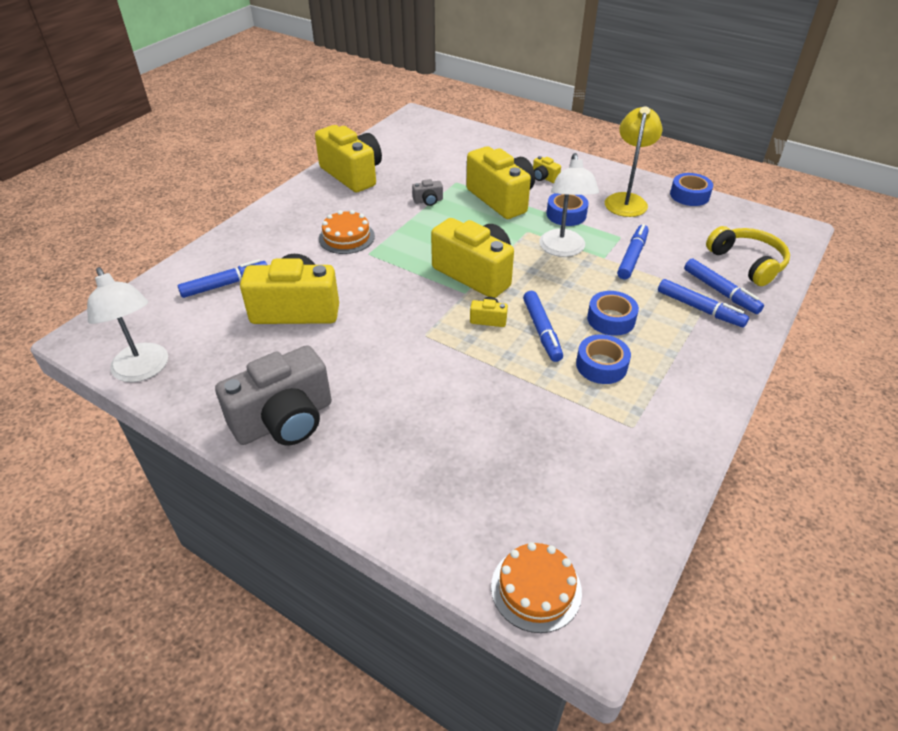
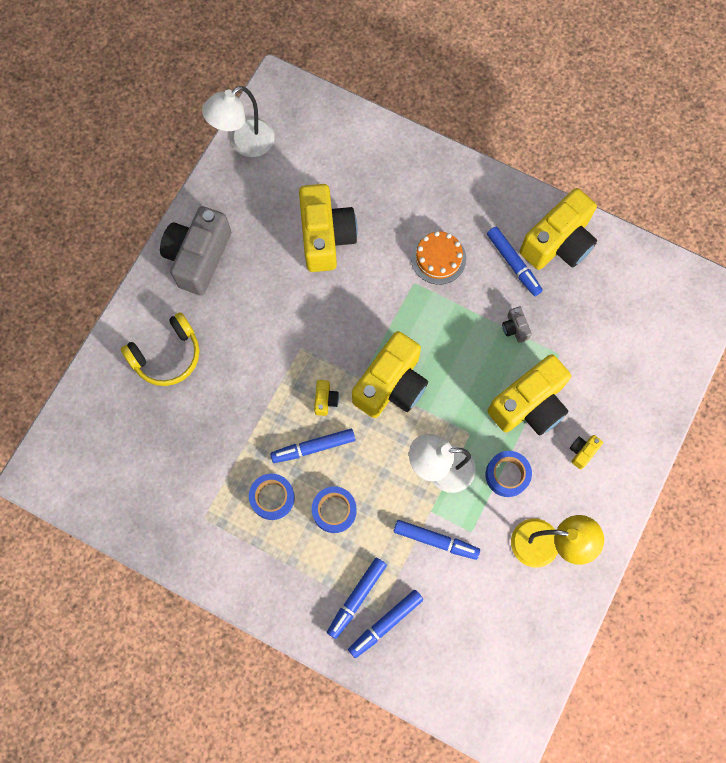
camera: 85 degrees right, 30 degrees up
blue marker [178,259,267,298] -> blue marker moved to [487,227,543,296]
grey camera [215,345,332,446] -> grey camera turned 60 degrees clockwise [160,206,231,296]
orange cake [491,542,582,633] -> none
blue tape [670,173,713,206] -> none
yellow headphones [706,226,790,286] -> yellow headphones moved to [121,312,199,386]

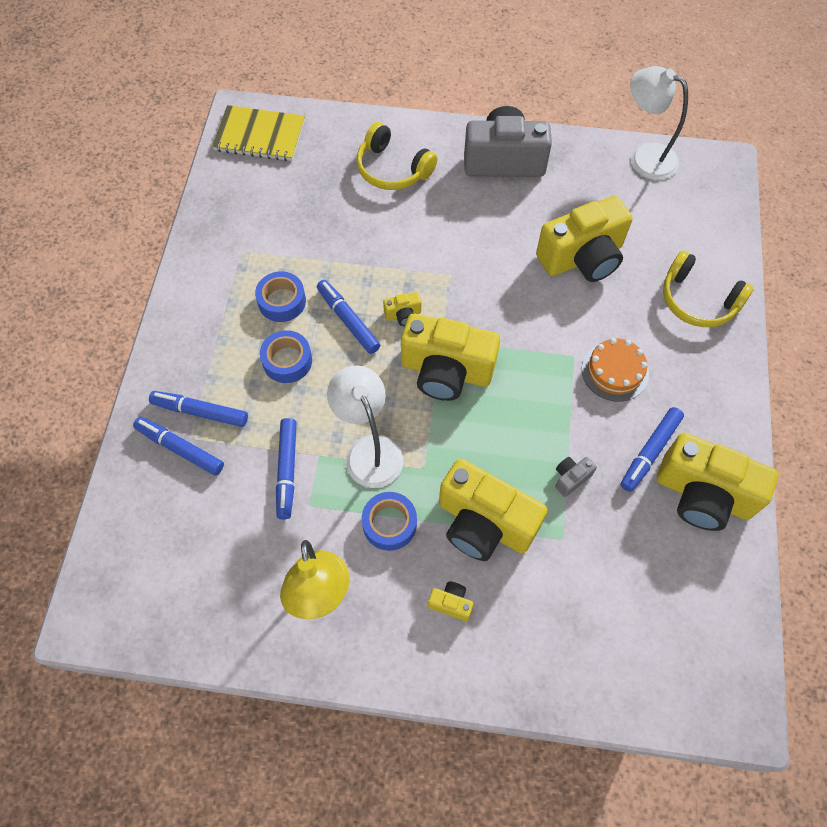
camera: 70 degrees right, 10 degrees down
none -> yellow notebook [212,105,305,161]
none -> yellow headphones [663,250,754,327]

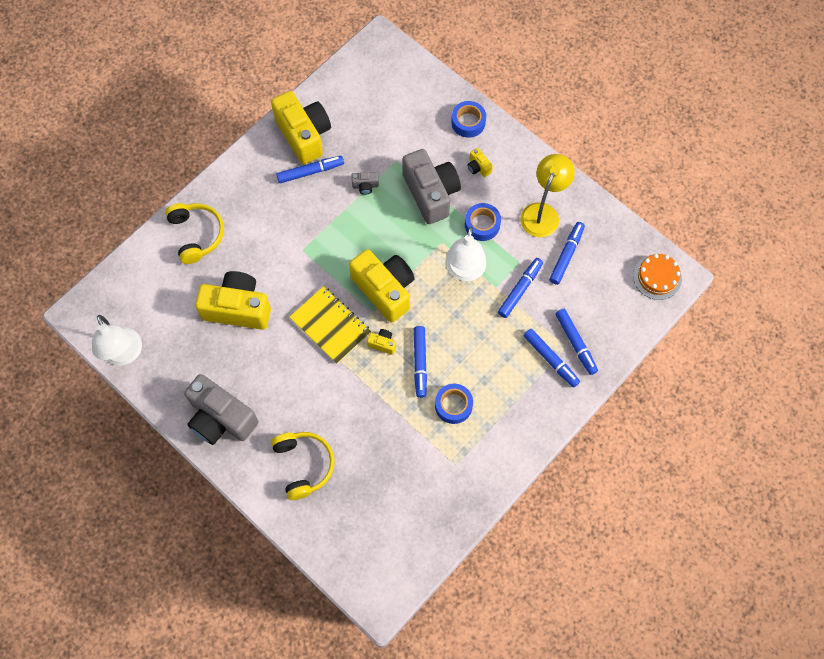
camera: 145 degrees left, 5 degrees up
yellow notebook [212,105,305,161] -> yellow notebook moved to [289,286,371,364]
blue tape [260,330,312,383] -> blue tape moved to [451,101,486,138]
yellow camera [439,458,547,561] -> grey camera [402,149,461,224]
orange cake [581,338,649,401] -> orange cake moved to [633,254,682,300]
none -> blue marker [549,222,585,285]

